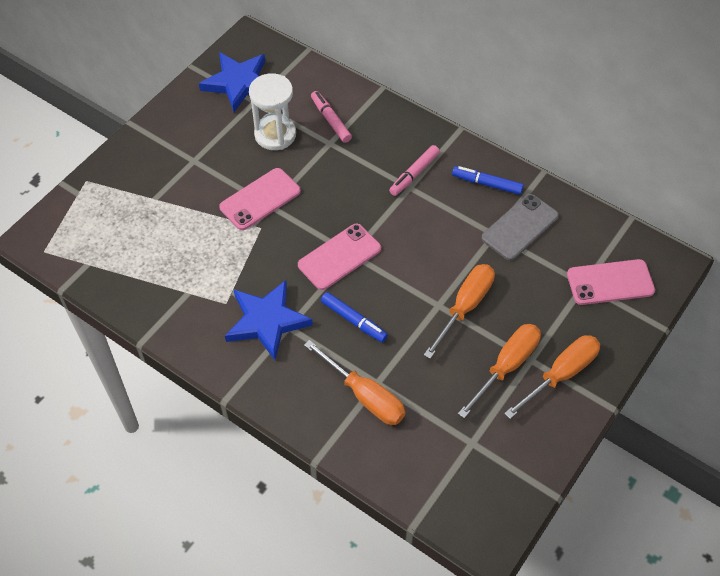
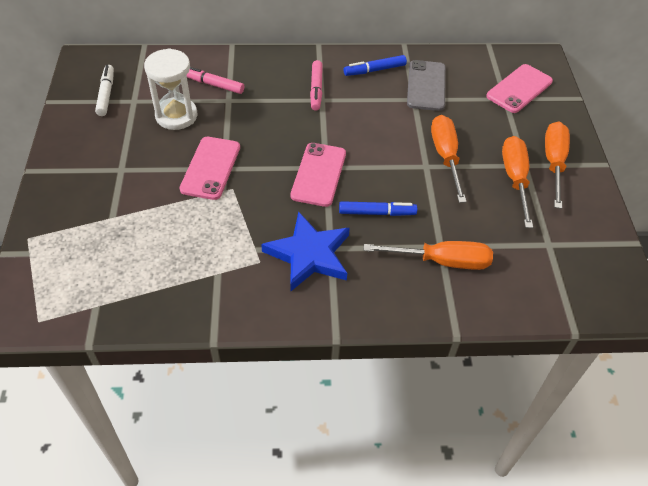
camera: 40 degrees left, 5 degrees down
blue star [199,52,265,112] -> white marker [95,65,114,116]

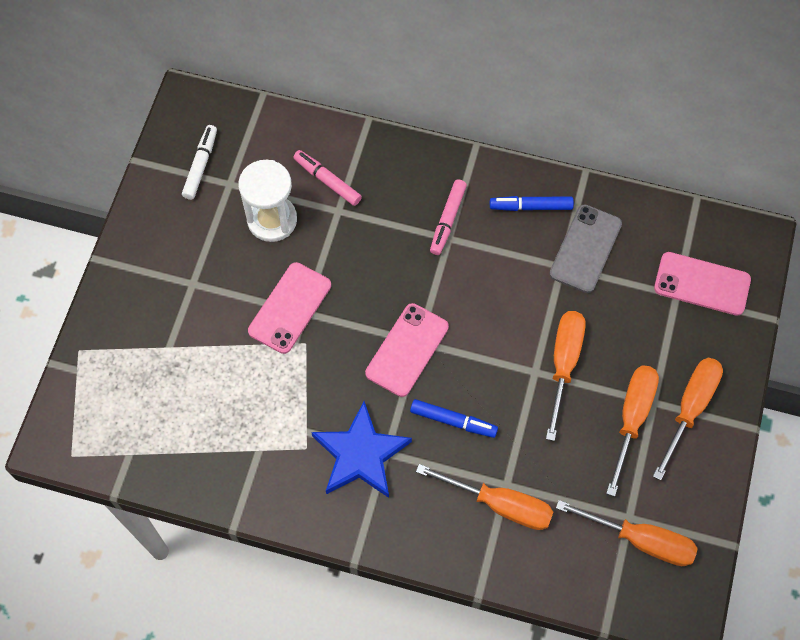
camera: 20 degrees right, 15 degrees up
pink phone [486,64,553,113] -> pink phone turned 45 degrees clockwise [654,252,751,316]
none -> orange screwdriver [556,500,698,566]

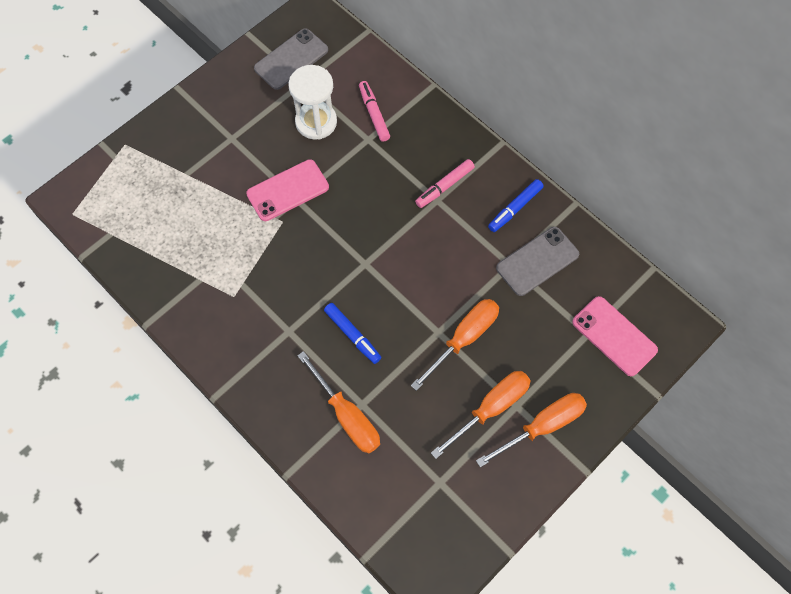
camera: 30 degrees right, 0 degrees up
white marker [182,125,217,200] -> grey phone [254,28,328,90]
blue star [311,401,412,498] -> none
pink phone [365,303,449,397] -> none
blue marker [490,196,574,211] -> blue marker turned 75 degrees counterclockwise [488,179,544,232]
orange screwdriver [556,500,698,566] -> none

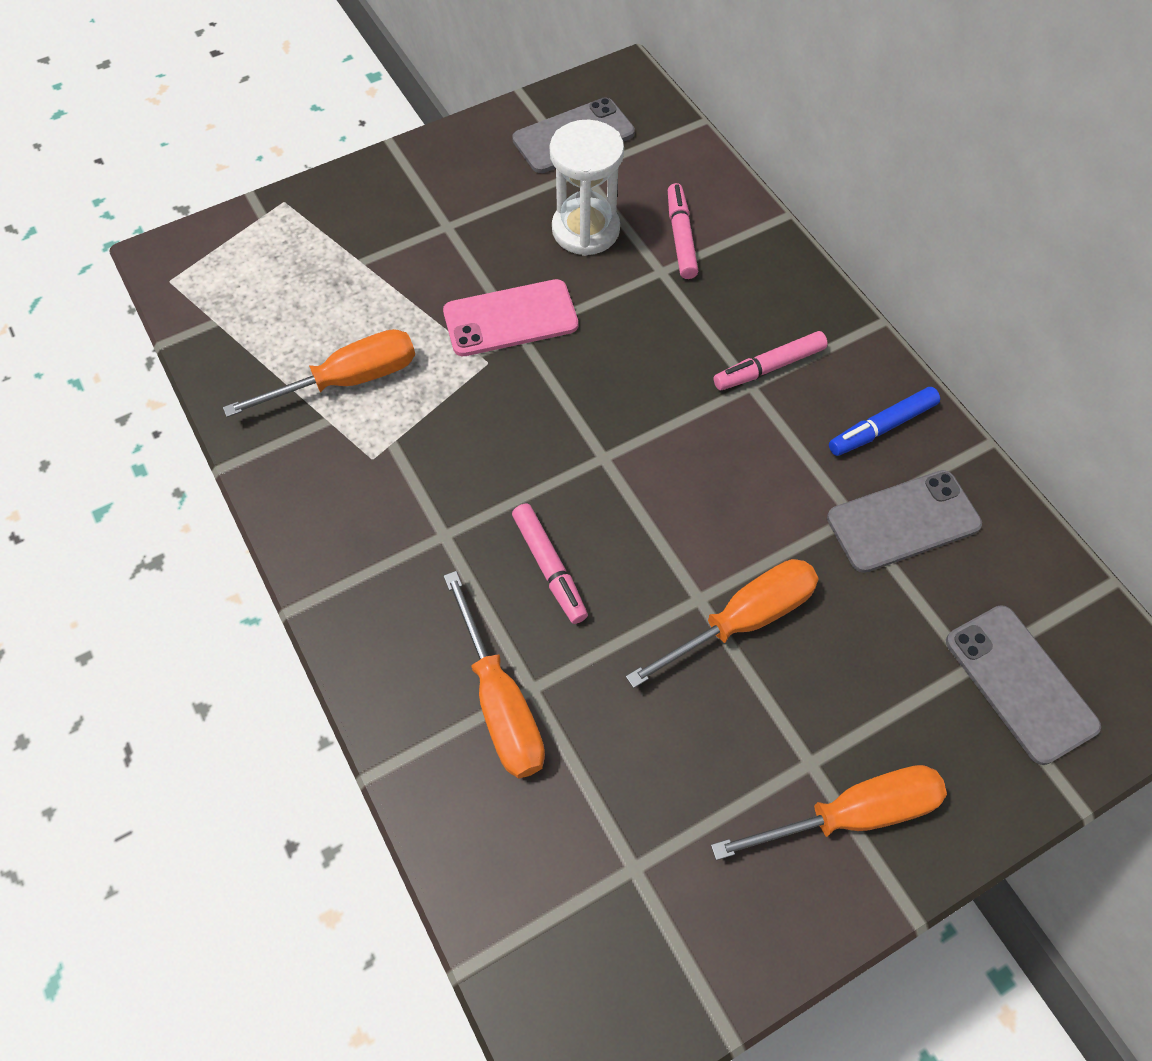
camera: 15 degrees right, 5 degrees down
blue marker [324,303,381,364] -> pink marker [512,504,588,624]
orange screwdriver [431,371,531,459] -> orange screwdriver moved to [223,329,415,417]
pink phone [572,296,658,376] -> grey phone [946,605,1101,765]

